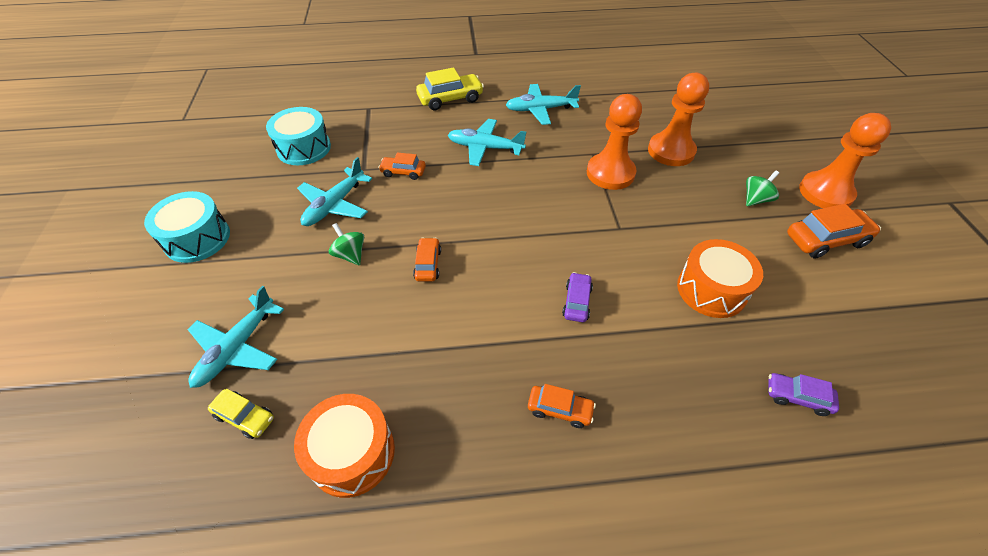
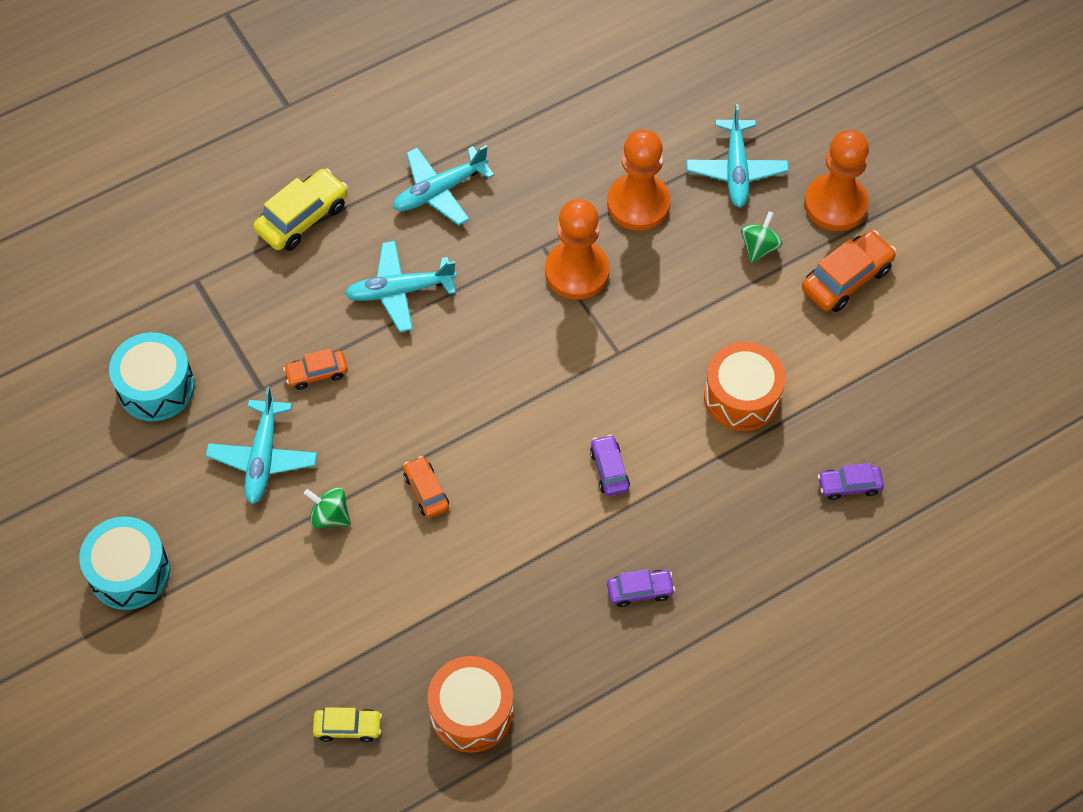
camera: 25 degrees left, 10 degrees up
turquoise plane [187,286,284,388] -> turquoise plane moved to [686,104,789,207]
orange car [528,384,596,428] -> purple car [607,569,675,607]

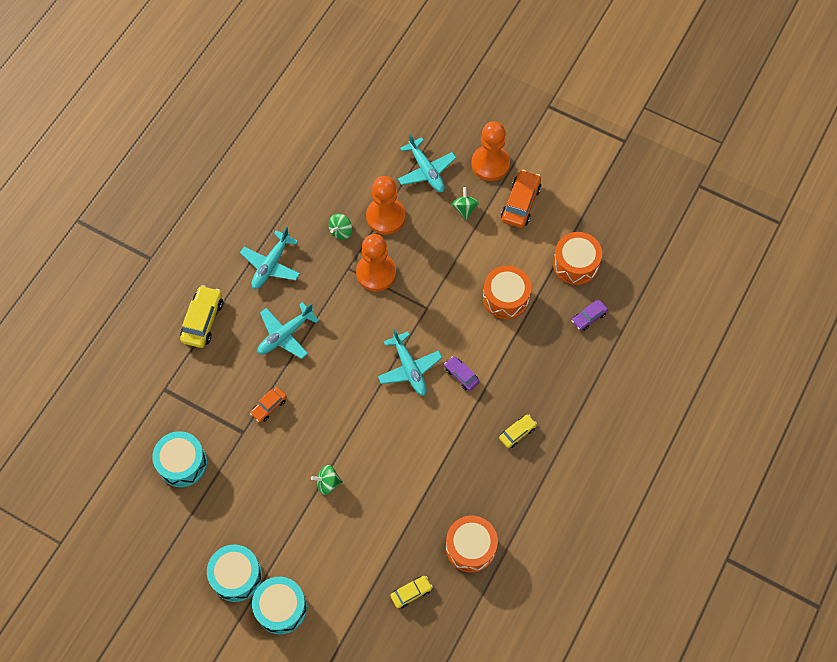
camera: 30 degrees left, 5 degrees up
turquoise plane [206,387,317,504] -> turquoise plane moved to [378,329,442,396]
orange car [403,456,449,518] -> none
purple car [607,569,675,607] -> yellow car [499,414,537,448]
none -> turquoise drum [252,577,307,634]
none -> green spinning top [329,214,352,240]
none -> orange drum [553,232,602,285]

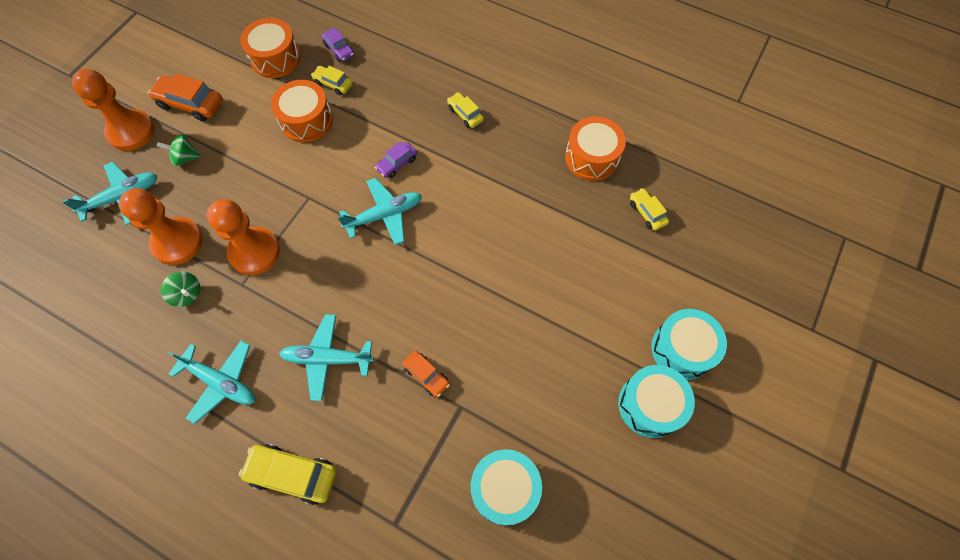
camera: 90 degrees left, 0 degrees up
turquoise plane [257,302,319,359] -> turquoise plane turned 135 degrees clockwise [279,314,374,401]
green spinning top [311,465,343,495] -> none
none -> yellow car [311,66,353,95]

